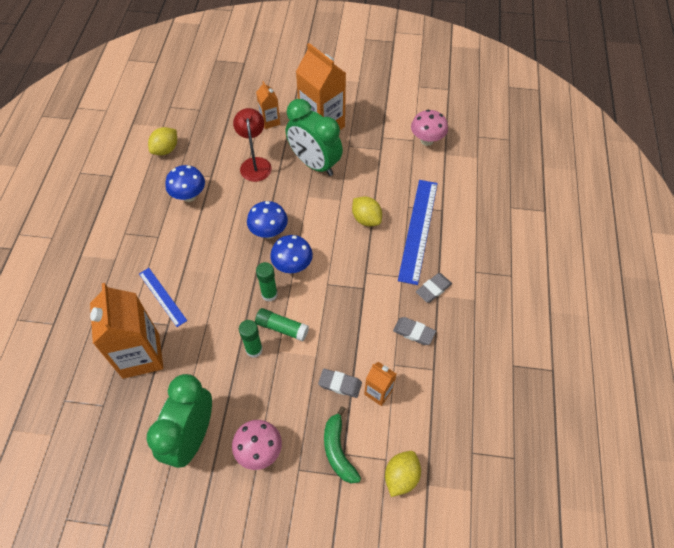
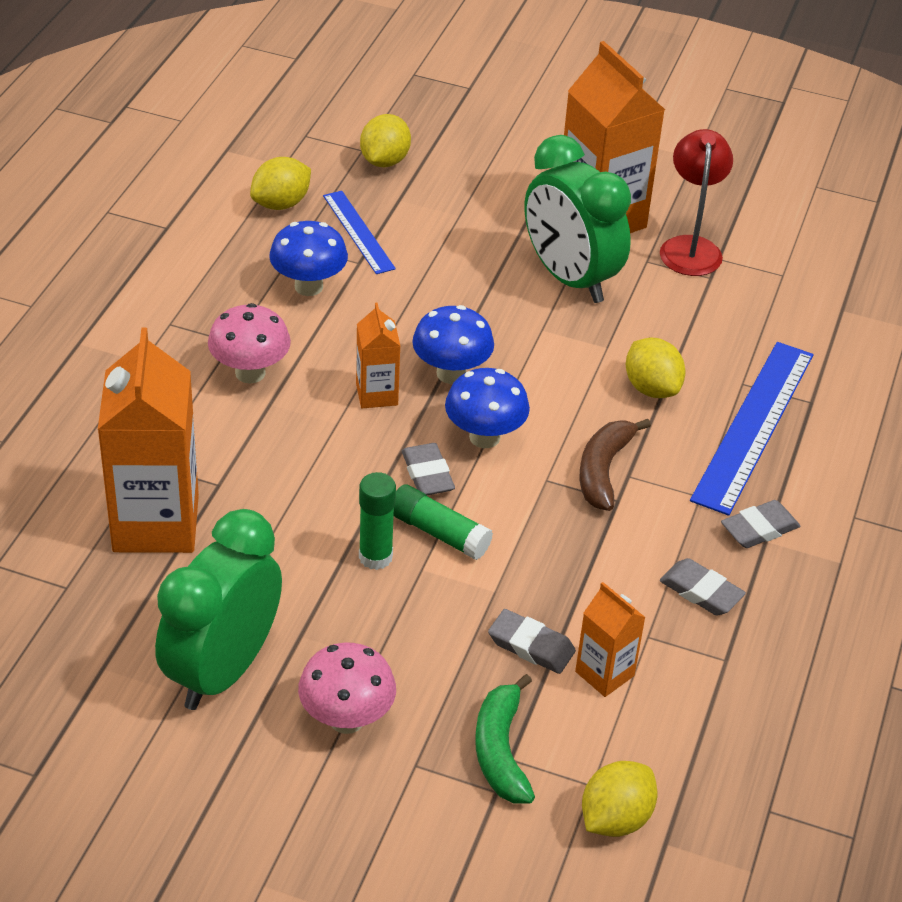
camera: 10 degrees right, 15 degrees down
blue ruler [139,268,187,327] -> blue ruler moved to [323,191,396,274]
red lamp [233,108,272,182] -> red lamp moved to [660,129,733,276]
orange carton [256,81,280,129] -> orange carton moved to [356,302,400,408]
green glue stick [256,262,278,302] -> grey eraser [402,443,455,495]
pink mushroom [411,110,448,146] -> pink mushroom moved to [208,303,291,383]
none -> yellow lemon [360,114,411,167]
none -> brown banana [580,419,651,511]

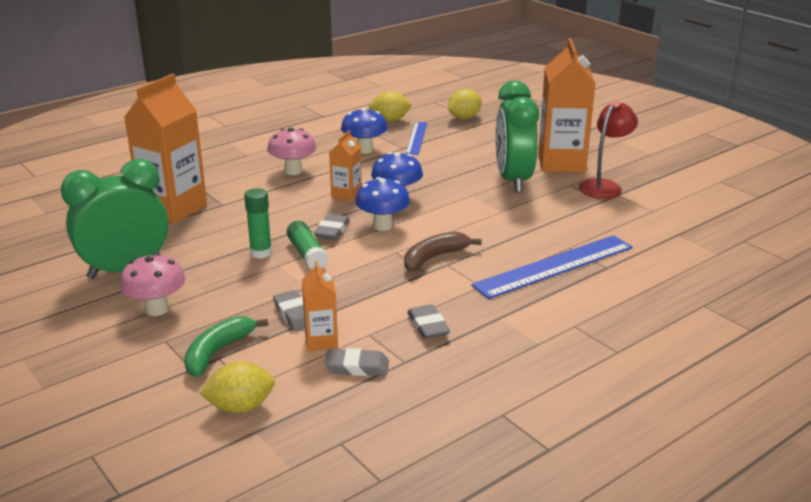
camera: 35 degrees right, 15 degrees down
yellow lemon [626,338,686,398] -> none
grey eraser [721,500,800,548] -> grey eraser moved to [324,348,389,376]

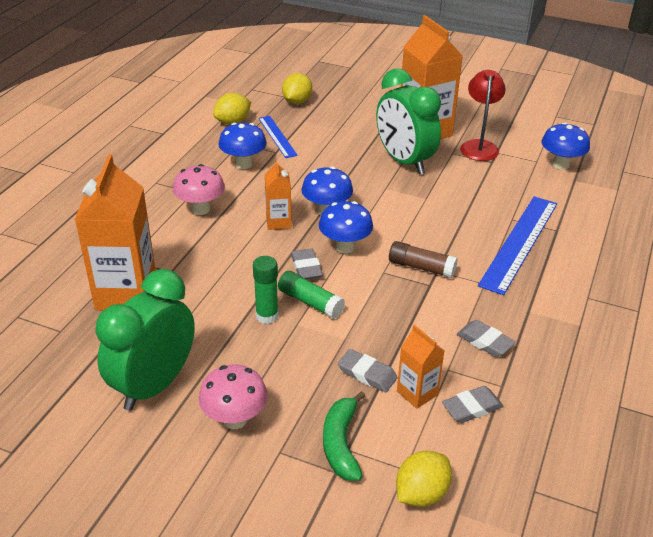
camera: 30 degrees left, 10 degrees up
brown banana [404,232,482,272] -> brown glue stick [389,241,458,278]
none -> blue mushroom [542,122,590,170]

